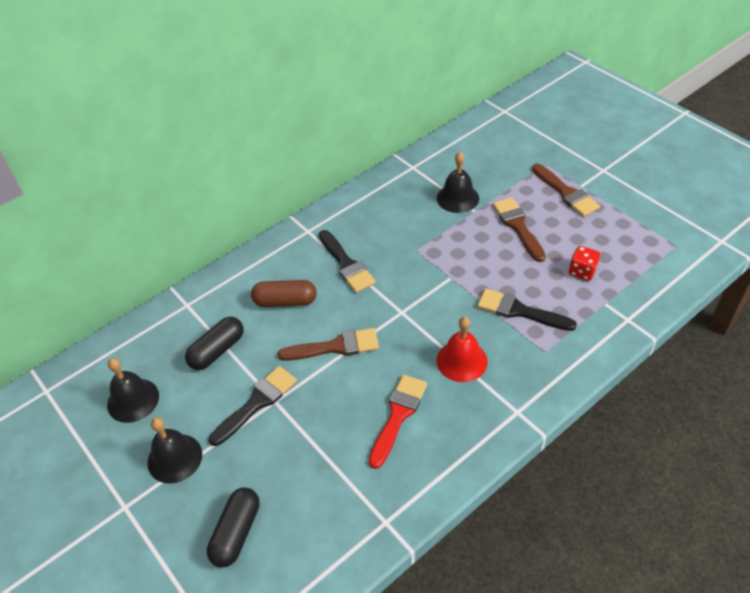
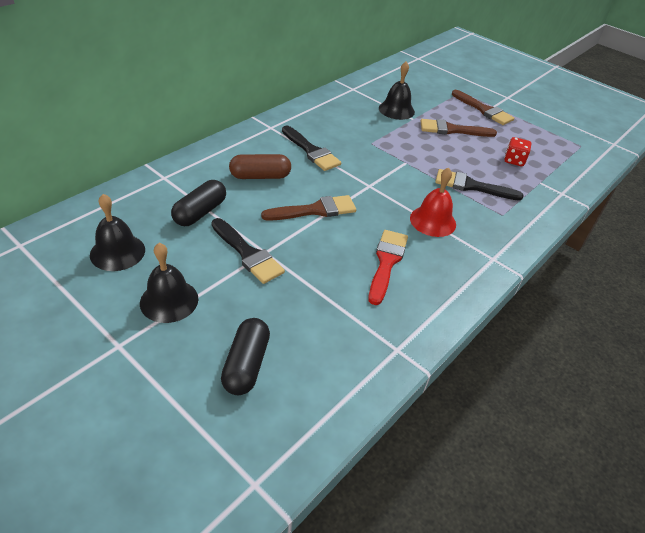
camera: 15 degrees left, 5 degrees down
black brush [209,366,297,446] -> black brush turned 105 degrees clockwise [211,218,285,284]
brown brush [493,197,546,262] -> brown brush turned 60 degrees counterclockwise [420,119,497,137]

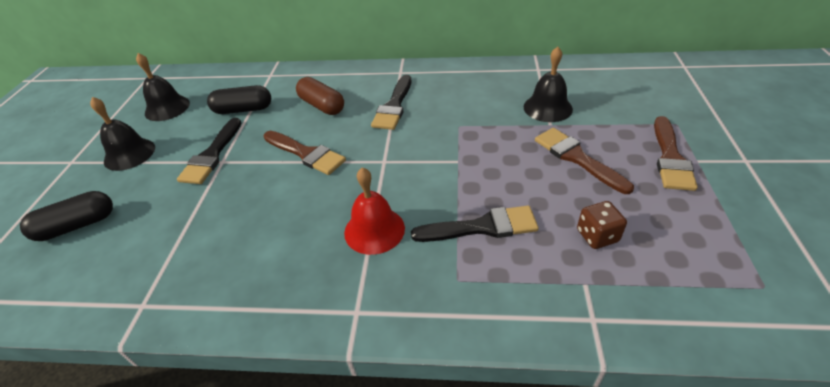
camera: 60 degrees right, 0 degrees up
red brush [369,230,408,305] -> none
black brush [435,169,524,201] -> black brush turned 105 degrees clockwise [411,206,539,242]
red dice [504,137,531,166] -> brown dice [577,201,627,249]

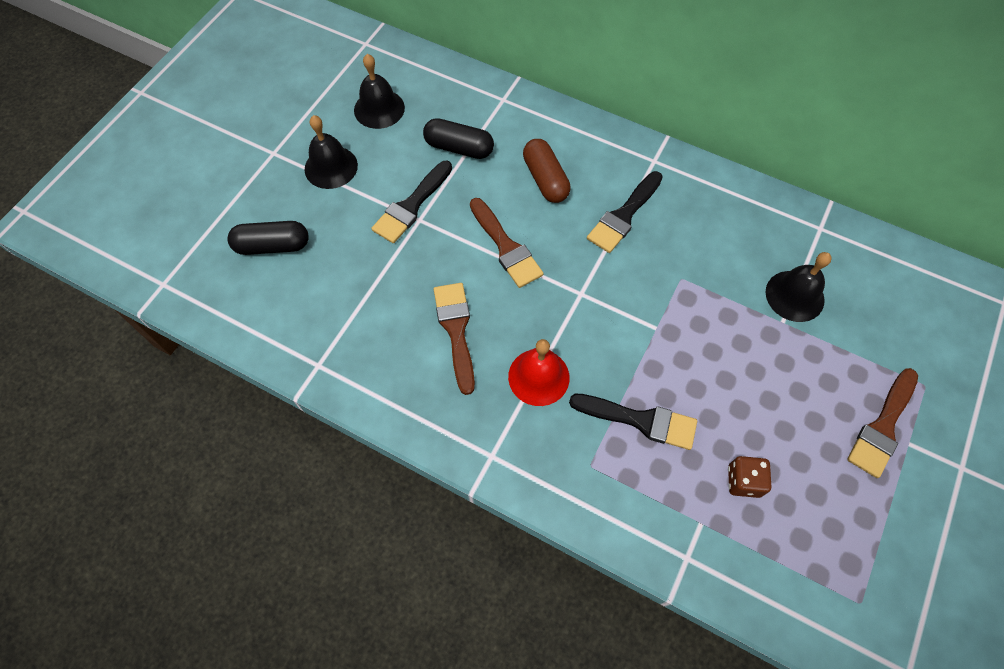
camera: 20 degrees right, 20 degrees up
brown brush [535,128,634,194] -> brown brush moved to [434,283,475,395]

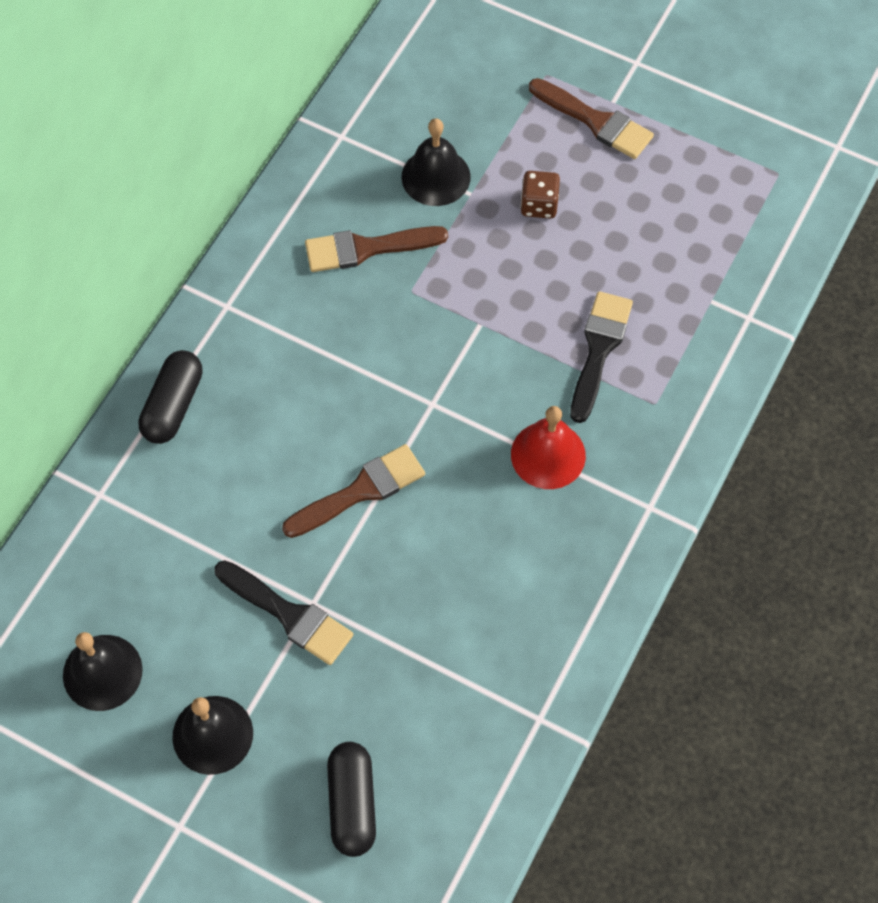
camera: 90 degrees left, 0 degrees up
black capsule [423,118,494,159] -> black capsule moved to [138,350,203,444]
brown brush [434,283,475,395] -> brown brush moved to [305,226,448,272]
brown capsule [523,139,571,203] -> none
black brush [587,171,663,253] -> none
brown dice [728,456,771,498] -> brown dice moved to [521,171,560,219]

